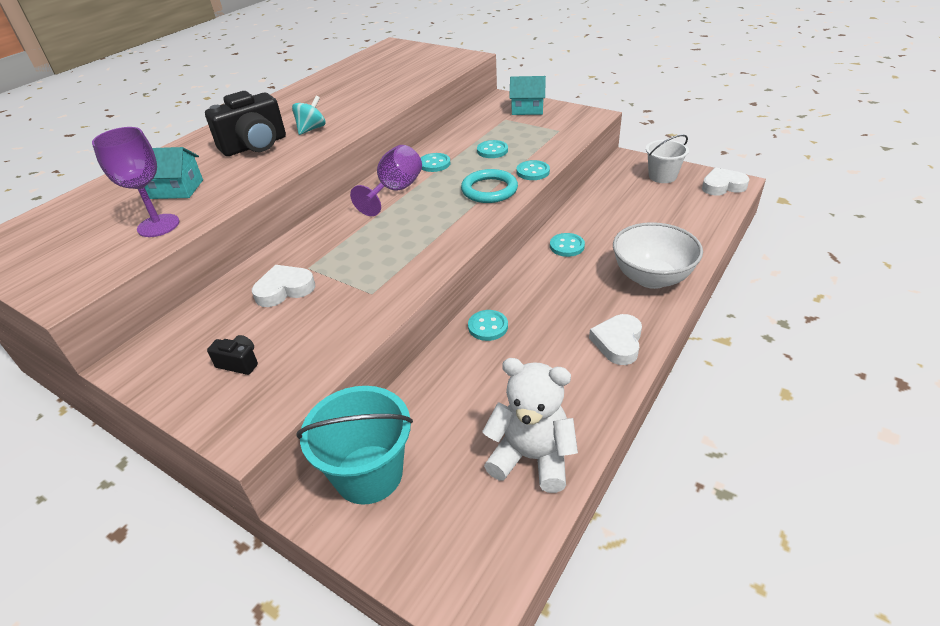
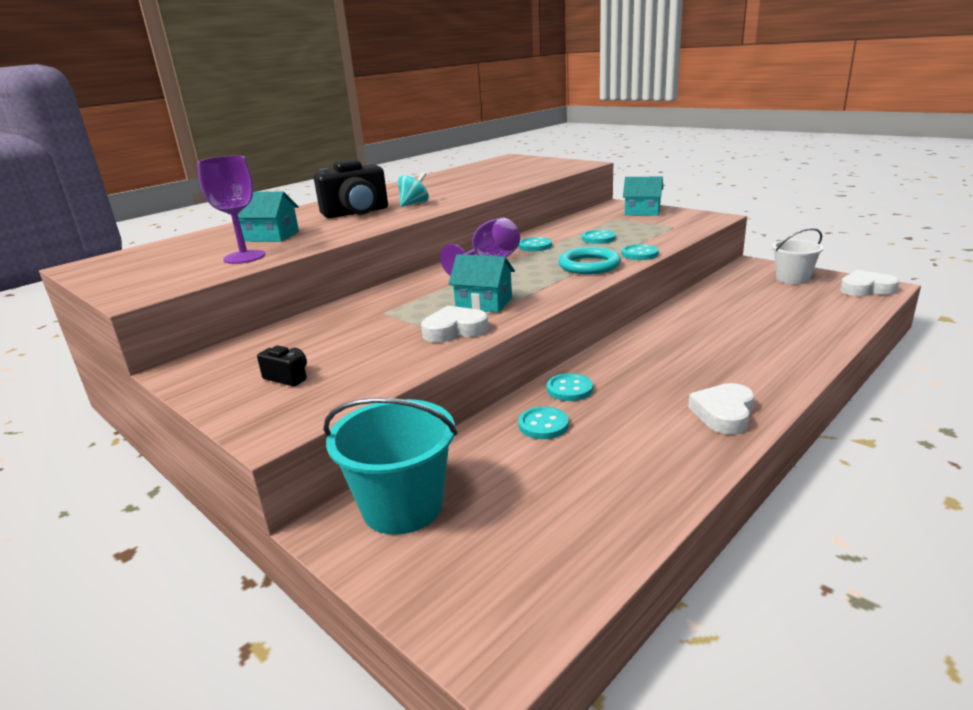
camera: 10 degrees right, 15 degrees down
white heart [252,265,315,307] -> white heart moved to [421,306,489,343]
white teddy bear [482,358,578,493] -> none
turquoise button [550,233,585,257] -> turquoise button moved to [518,406,569,439]
white bowl [613,222,703,289] -> none
none -> turquoise house [449,254,515,312]

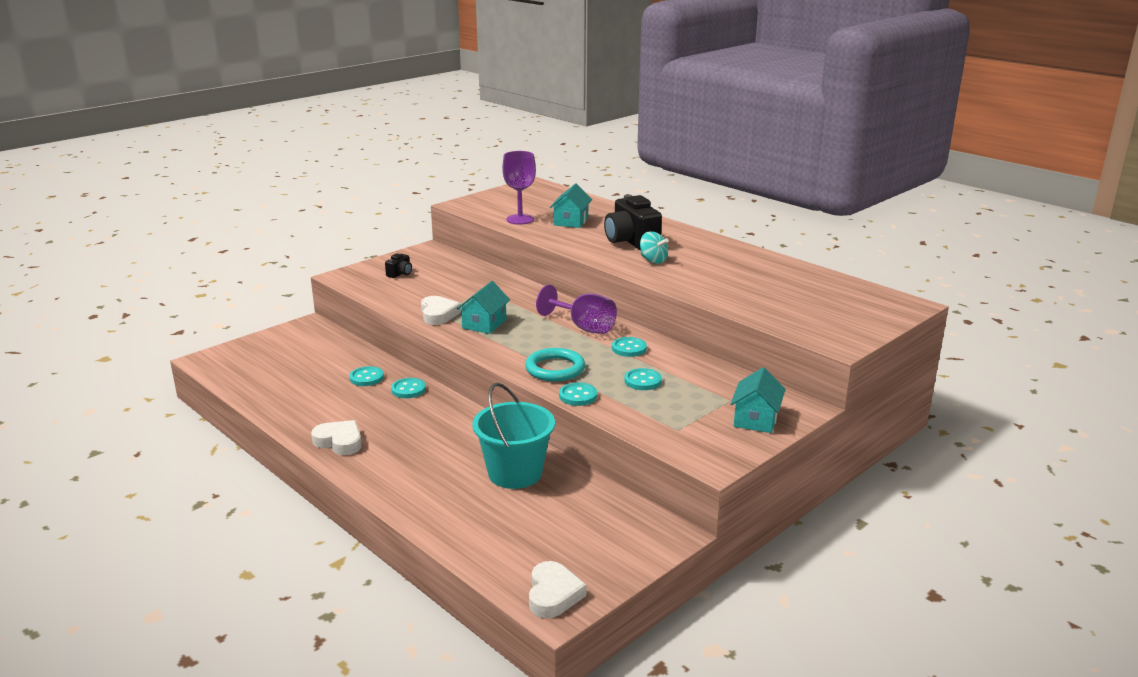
camera: 90 degrees right, 0 degrees up
turquoise bucket [323,398,457,535] -> turquoise bucket moved to [472,382,555,489]
white bucket [772,228,824,284] -> none

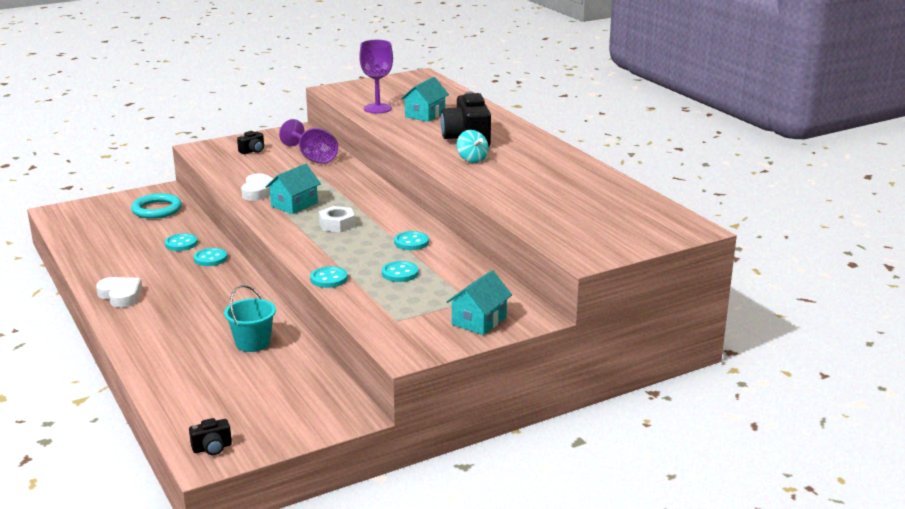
camera: 15 degrees right, 0 degrees up
turquoise bucket [472,382,555,489] -> turquoise bucket [224,285,276,352], size x0.66
turquoise ring [525,348,585,382] -> turquoise ring moved to [131,193,182,219]
white heart [529,561,586,618] -> black camera [189,418,232,455]
purple goblet [536,285,617,334] -> purple goblet moved to [279,119,338,164]
none -> white nut [319,206,355,233]

